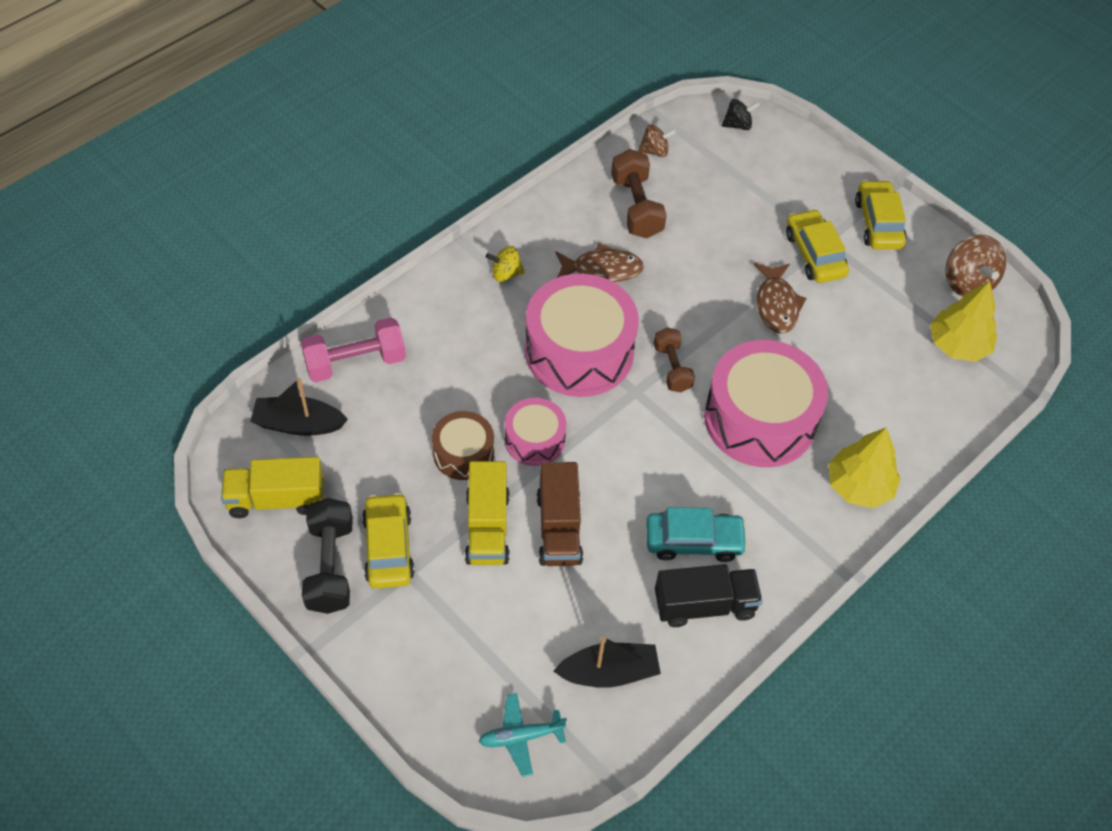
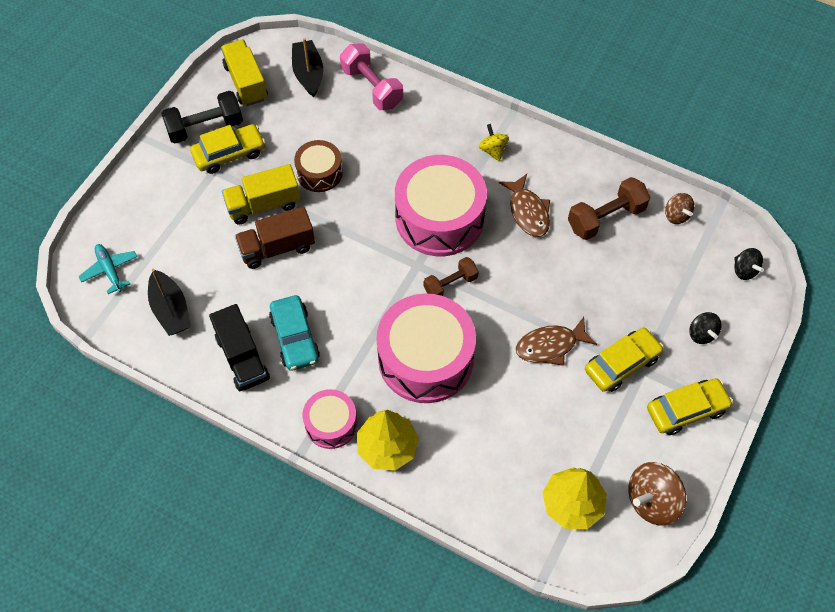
camera: 75 degrees right, 5 degrees up
pink drum [505,398,566,466] -> pink drum moved to [303,389,357,449]
none -> black spinning top [689,312,722,344]

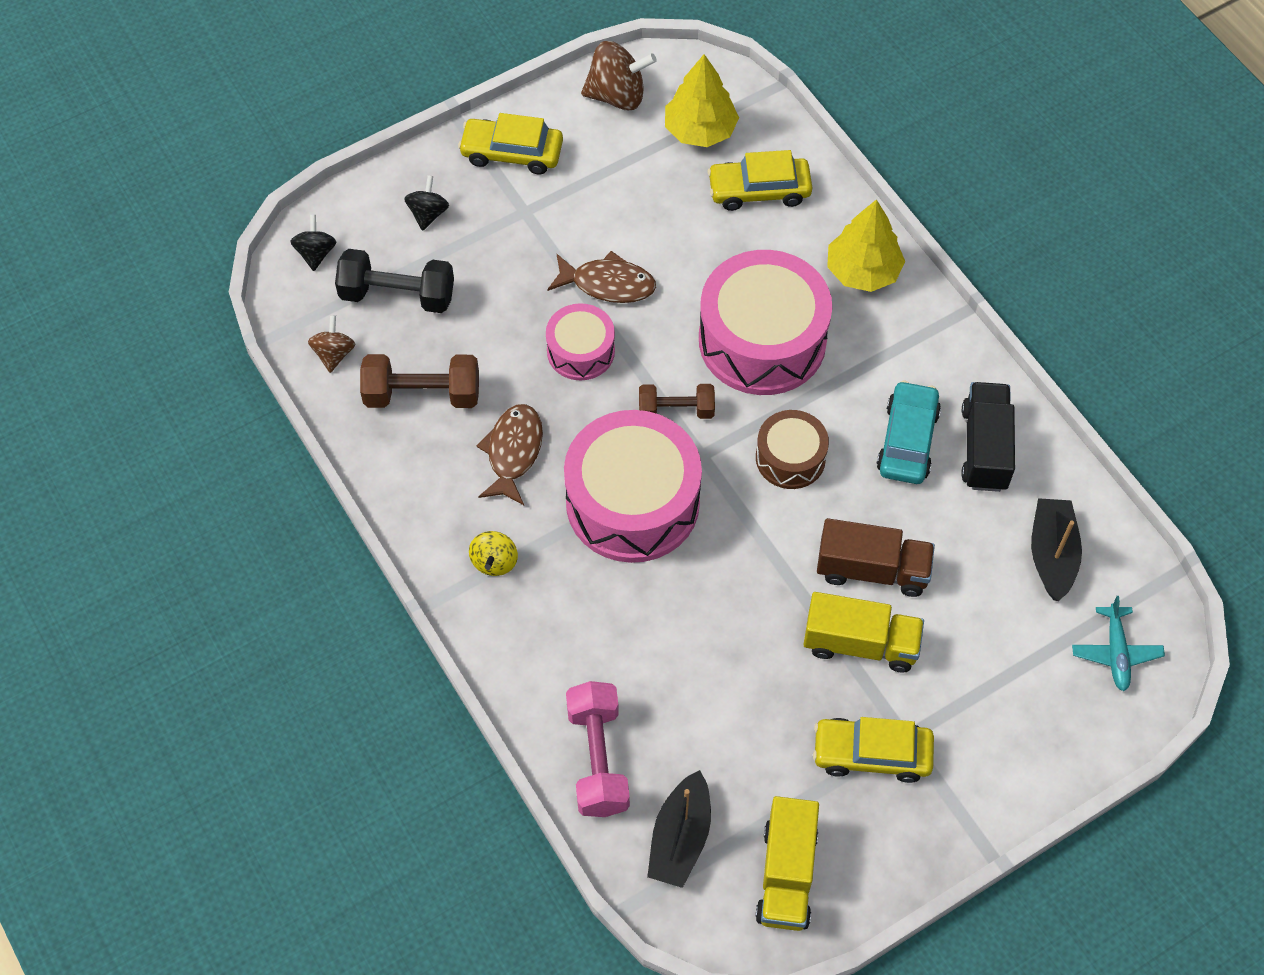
camera: 150 degrees left, 0 degrees up
black dumbbell [161,91,243,143] -> black dumbbell moved to [335,249,454,313]
brown drum [294,140,343,192] -> brown drum moved to [756,410,829,489]
pink drum [303,389,357,449] -> pink drum moved to [546,303,615,380]
yellow car [585,327,664,392] -> yellow car moved to [707,150,812,211]

